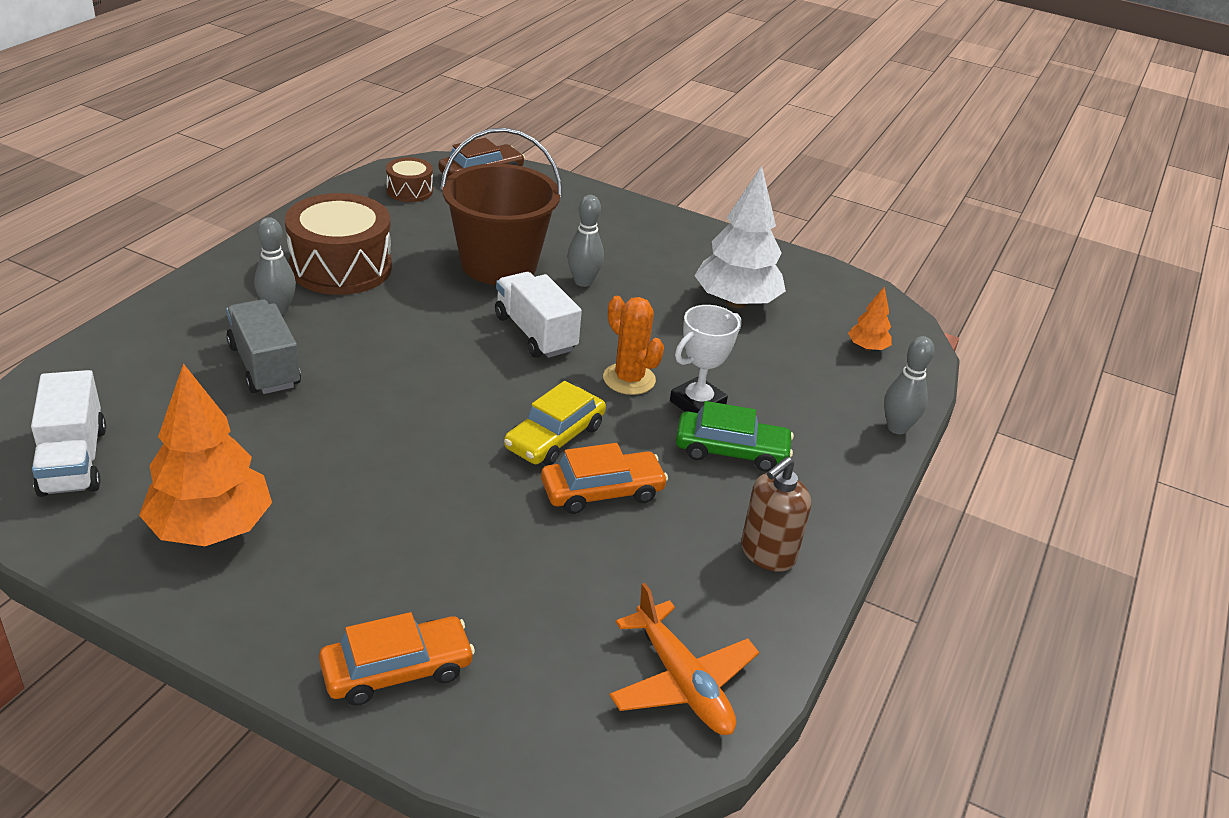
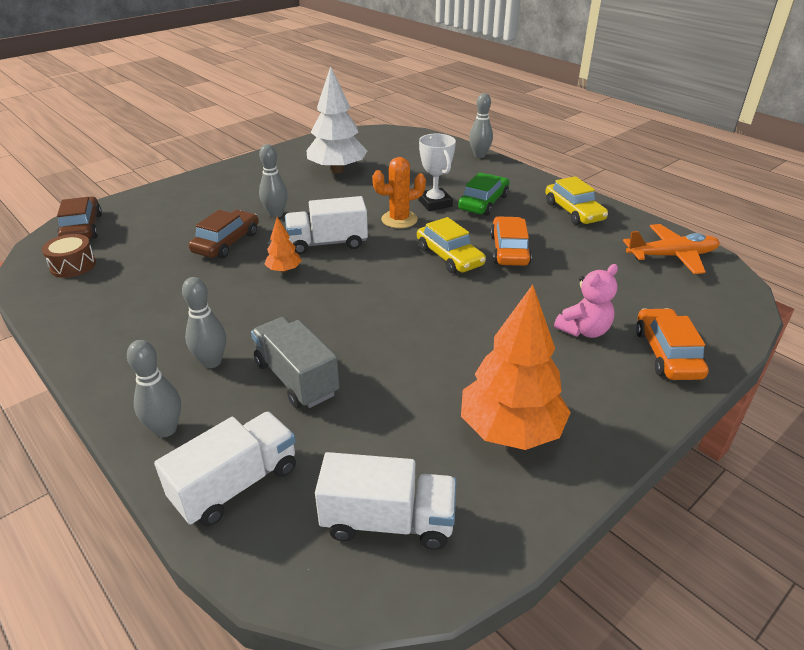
camera: 65 degrees left, 0 degrees up
grey truck [226,299,301,394] -> grey truck turned 60 degrees clockwise [251,317,339,408]
brown drum [285,193,392,295] -> none
brown bucket [440,128,562,285] -> brown car [189,210,259,258]
brown soap dispenser [741,457,811,572] -> yellow car [545,176,608,225]
orange tree [848,286,892,351] -> orange tree moved to [264,217,302,273]
none -> grey bowling pin [127,340,181,437]
none -> white truck [154,412,296,527]
none -> pink teddy bear [554,264,618,338]

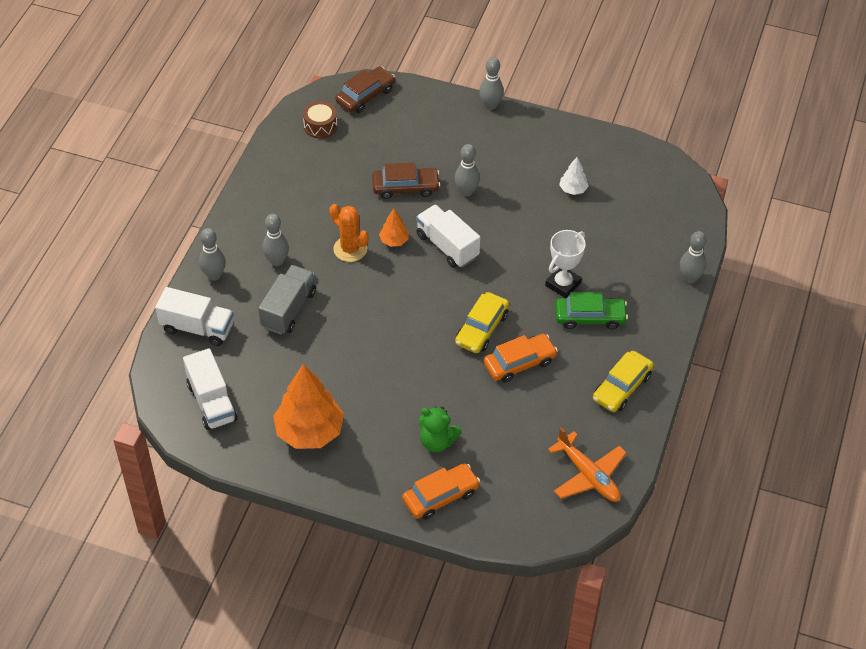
camera: 60 degrees right, 15 degrees up
white tree [306,66,367,173] -> white tree [559,157,588,195], size x0.47
orange cactus [372,157,426,228] -> orange cactus moved to [329,204,369,262]
pink teddy bear [554,264,618,338] -> green teddy bear [419,407,462,452]
none -> grey bowling pin [479,57,504,110]

